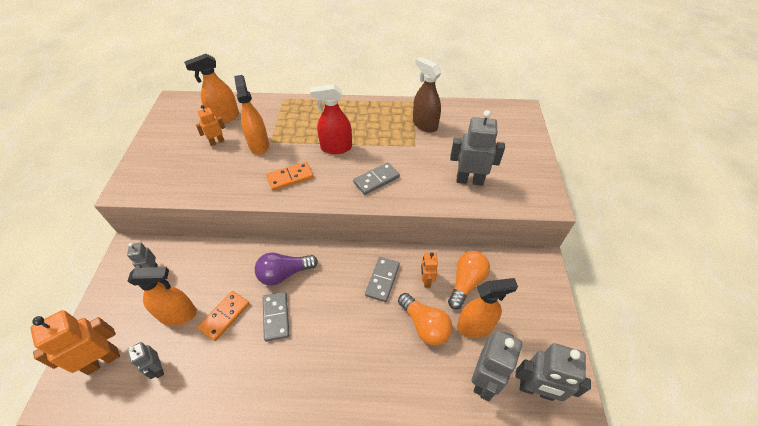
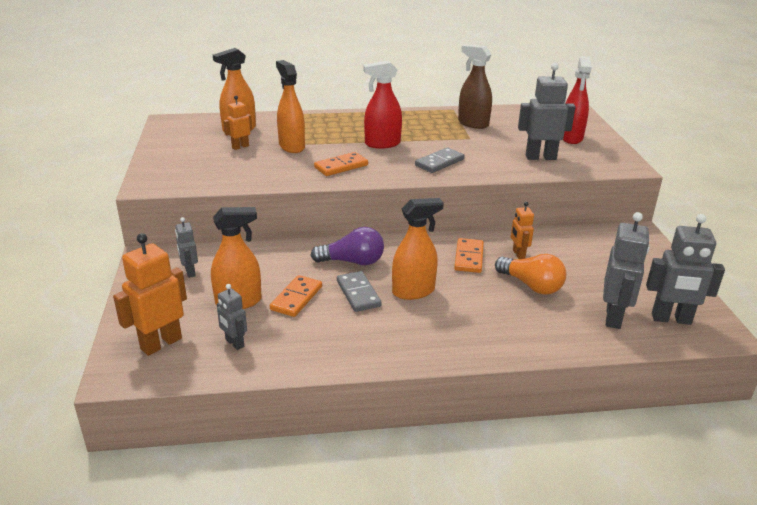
camera: 10 degrees left, 20 degrees down
purple light bulb [255,252,318,286] -> purple light bulb turned 150 degrees counterclockwise [310,227,384,265]
grey domino [365,257,400,302] -> orange domino [454,238,484,273]
orange light bulb [448,251,490,309] -> none
orange spray bottle [457,278,518,338] -> orange spray bottle moved to [392,198,444,300]
none -> red spray bottle [563,56,592,144]

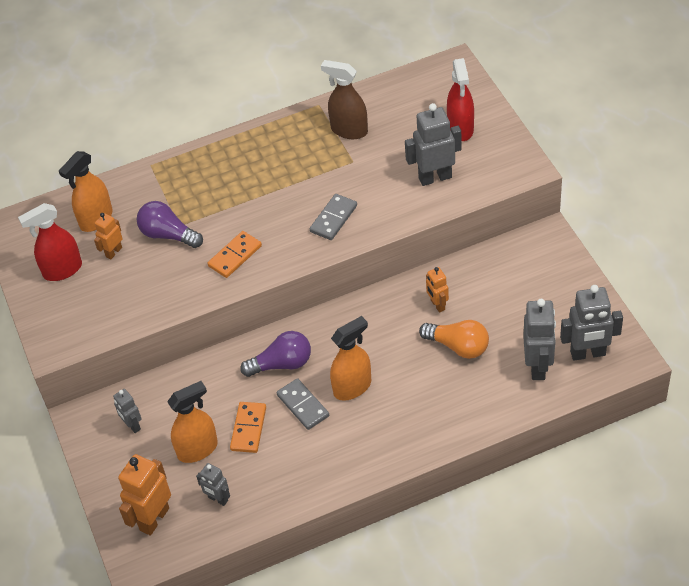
camera: 10 degrees left, 20 degrees up
orange spray bottle [276,60,305,153] -> purple light bulb [137,201,203,248]
red spray bottle [363,60,402,148] -> red spray bottle moved to [18,203,82,281]
orange domino [454,238,484,273] -> none

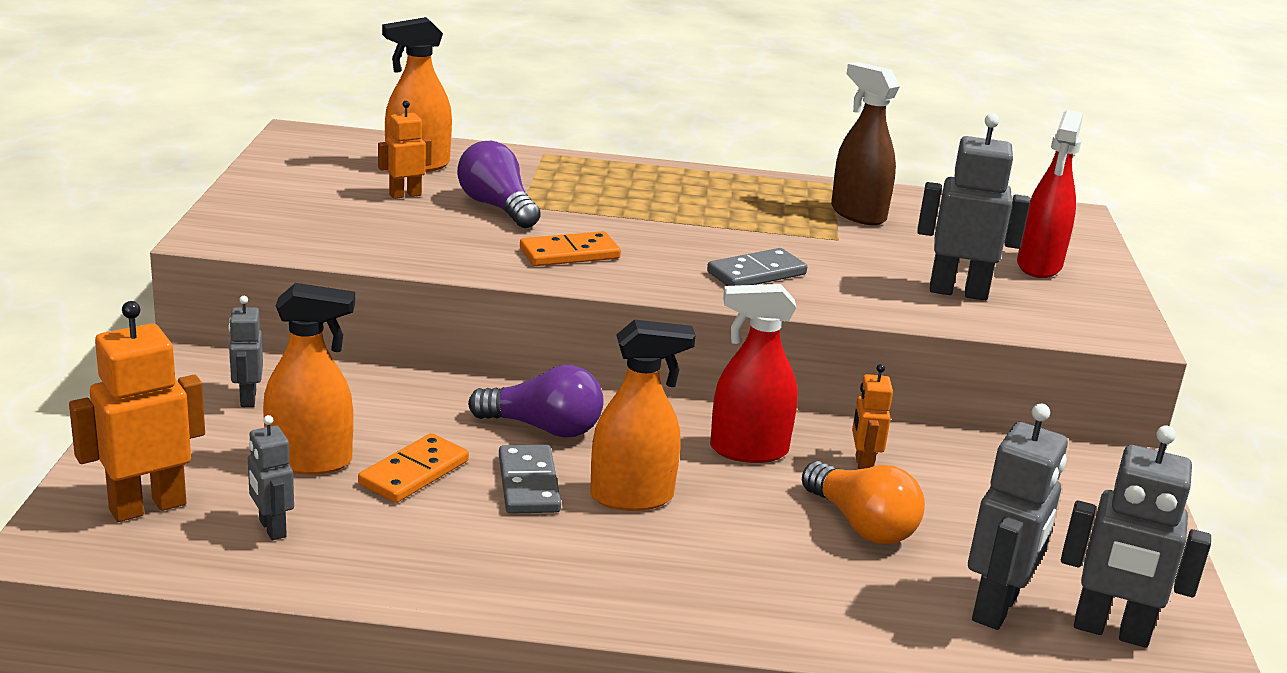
camera: 20 degrees right, 25 degrees down
red spray bottle [18,203,82,281] -> red spray bottle moved to [710,284,798,463]

